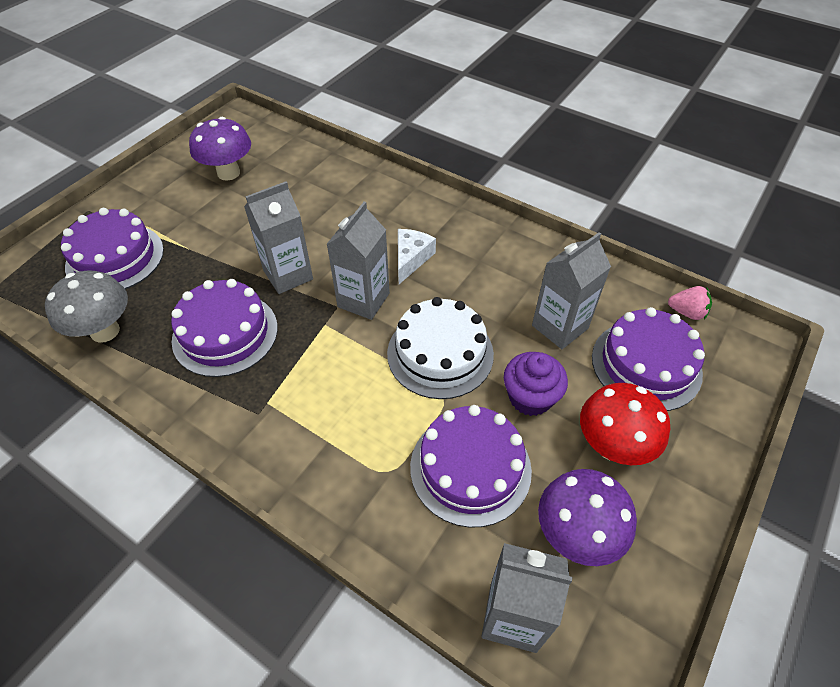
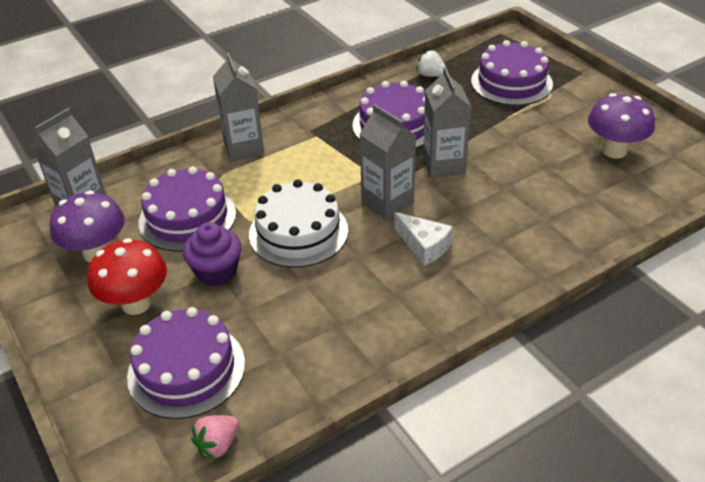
camera: 115 degrees right, 10 degrees down
grey mushroom [45,271,128,343] -> white strawberry [416,51,446,77]
grey carton [532,232,611,349] -> grey carton moved to [213,53,264,161]

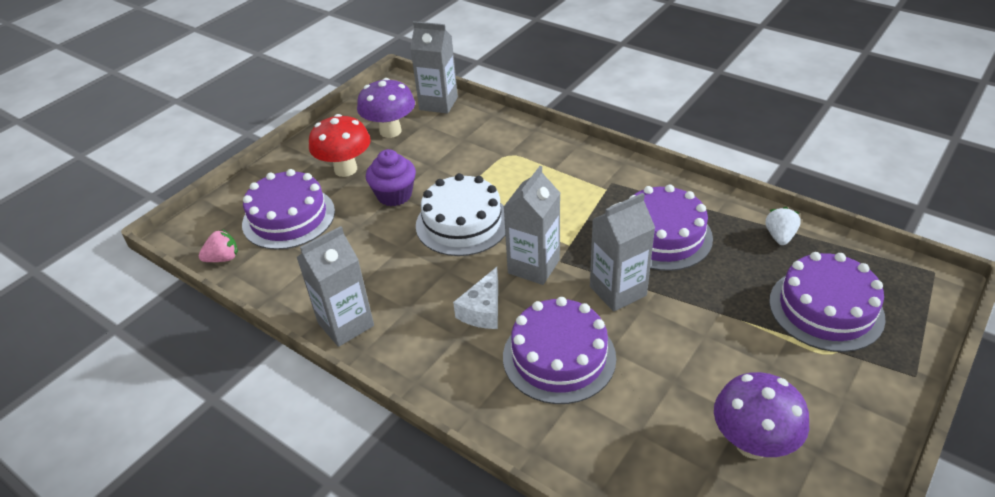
camera: 70 degrees right, 0 degrees up
purple cake [139,166,236,252] -> purple cake moved to [503,297,616,404]
pink strawberry [191,415,239,460] -> pink strawberry turned 135 degrees clockwise [199,229,238,262]
grey carton [213,53,264,161] -> grey carton moved to [296,226,374,347]

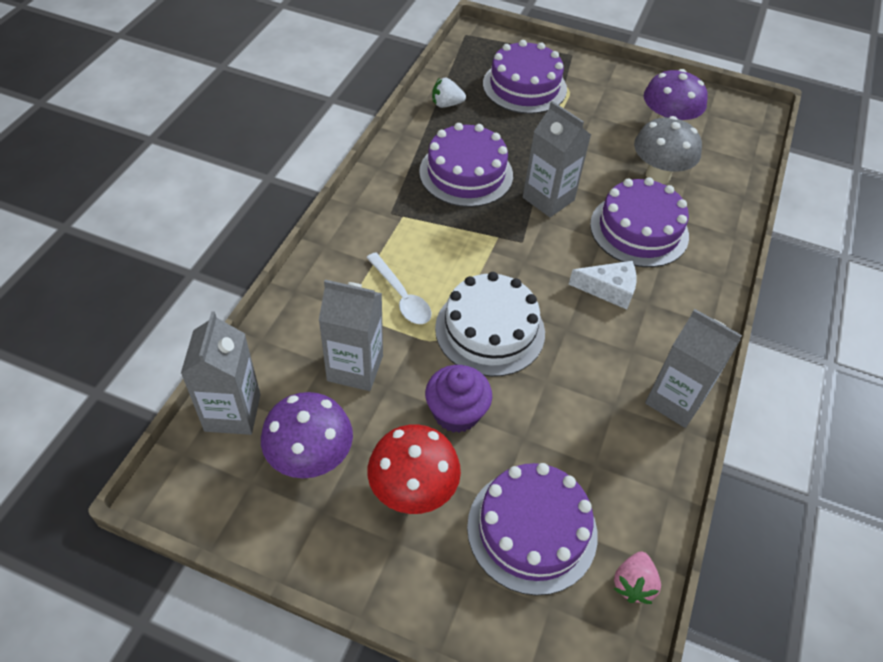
camera: 110 degrees left, 10 degrees up
pink strawberry [199,229,238,262] -> pink strawberry turned 120 degrees counterclockwise [614,552,661,604]
grey carton [504,166,560,285] -> grey carton moved to [319,280,383,391]
none -> white spoon [366,252,431,324]
none -> grey mushroom [634,116,702,184]

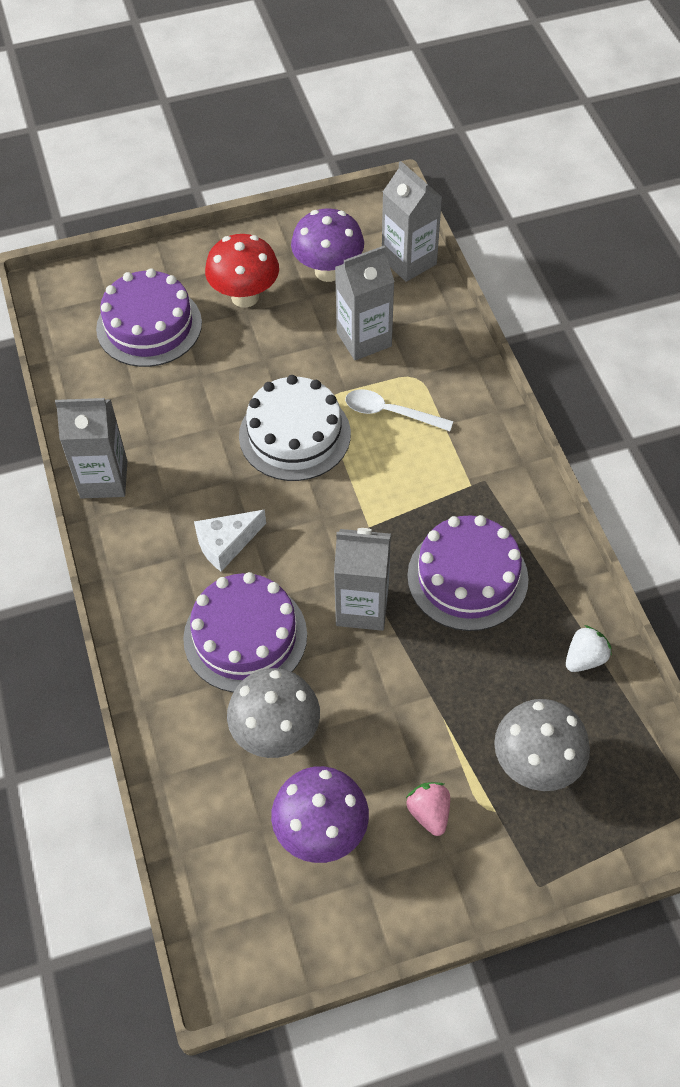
camera: 145 degrees right, 5 degrees up
purple cupcake [425,365,492,433] -> none
purple cake [483,40,567,114] -> grey mushroom [494,699,590,791]
pink strawberry [614,552,661,604] -> pink strawberry moved to [406,782,450,836]

